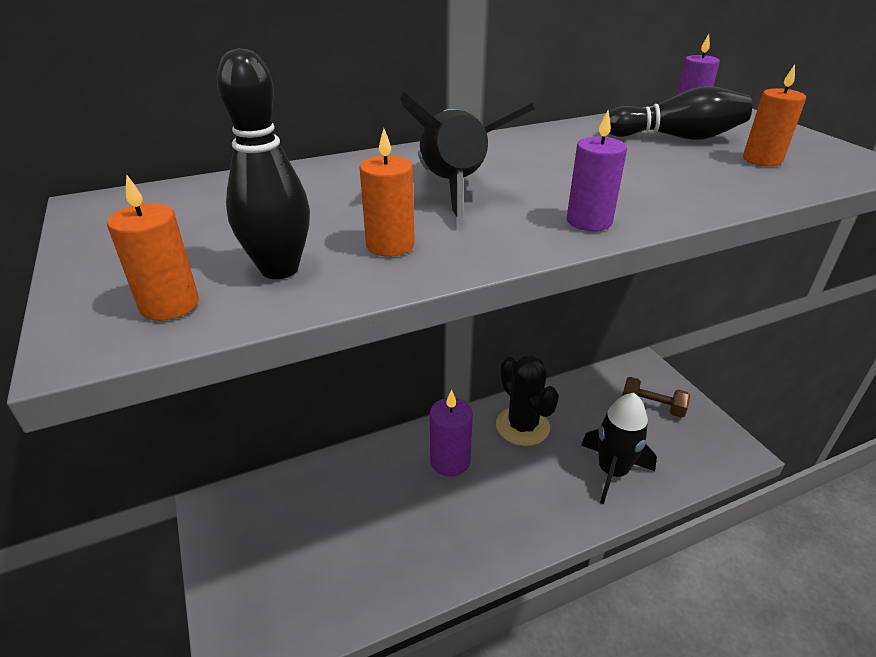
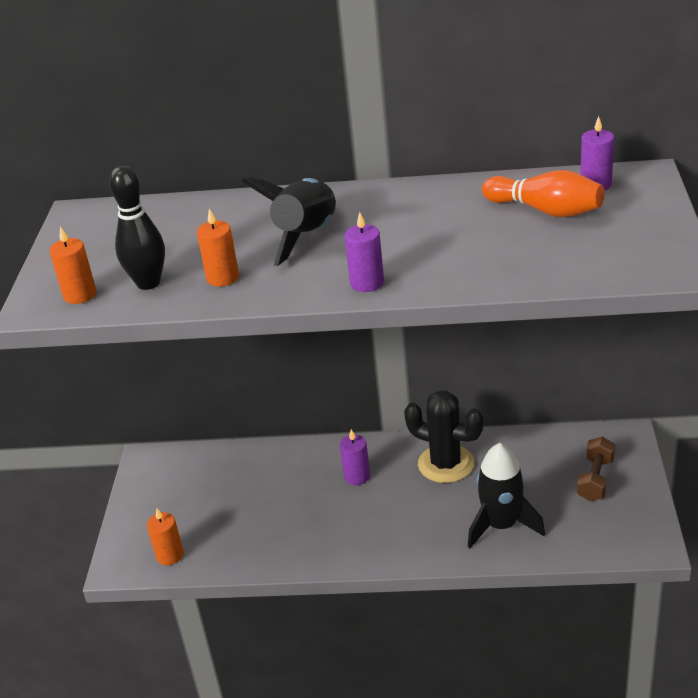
camera: 30 degrees right, 0 degrees up
purple candle [430,390,473,477] -> purple candle [340,429,370,485], size x0.66
black cactus [496,356,559,446] -> black cactus turned 60 degrees counterclockwise [404,391,484,483]
black bowling pin [609,86,752,140] -> orange bowling pin [482,170,604,217]
brown dumbbell [622,377,690,418] -> brown dumbbell turned 60 degrees clockwise [577,436,615,501]
orange candle [743,65,806,166] -> orange candle moved to [147,509,184,565]

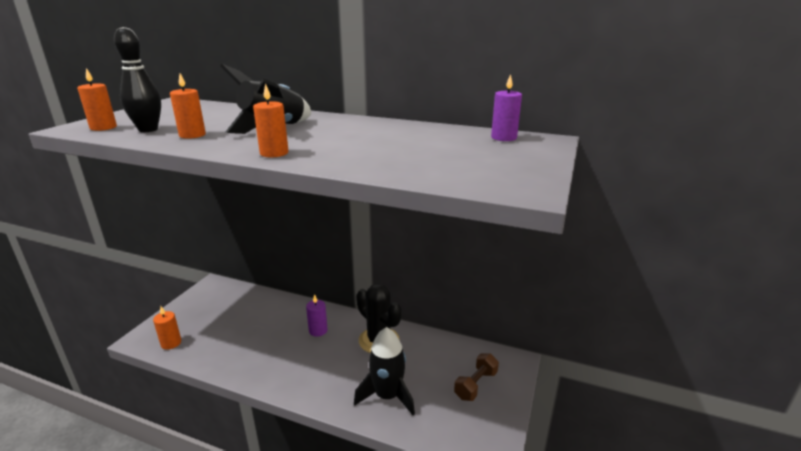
camera: 15 degrees right, 10 degrees down
purple candle [345,212,384,292] -> orange candle [253,83,289,157]
orange bowling pin [482,170,604,217] -> none

